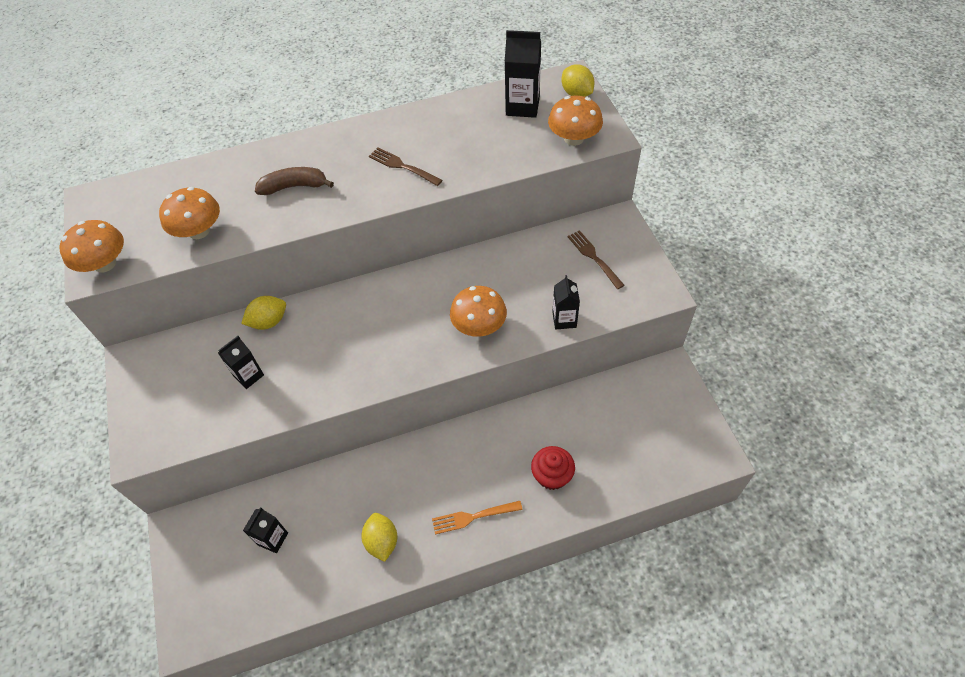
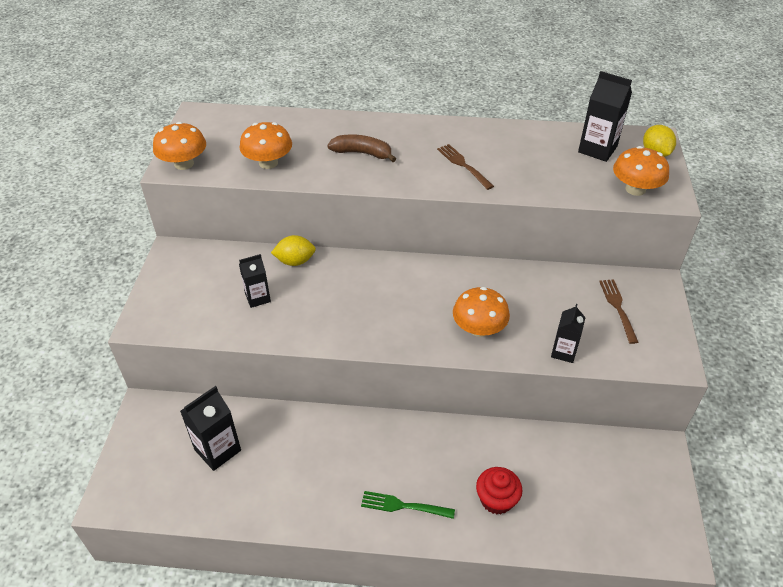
camera: 20 degrees right, 10 degrees down
black carton [243,507,288,553] -> black carton [180,386,241,471], size x1.54
yellow lemon [361,513,397,562] -> none
orange fork [432,501,523,535] -> green fork [361,491,455,519]

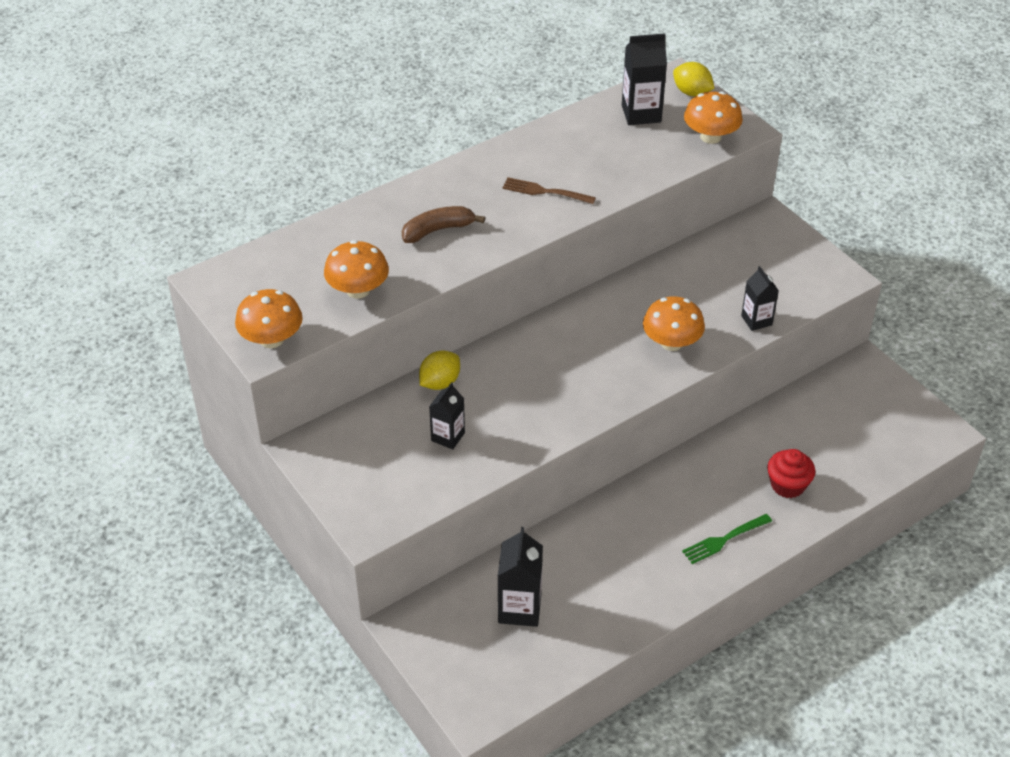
camera: 40 degrees left, 0 degrees up
brown fork [599,279,638,344] -> none

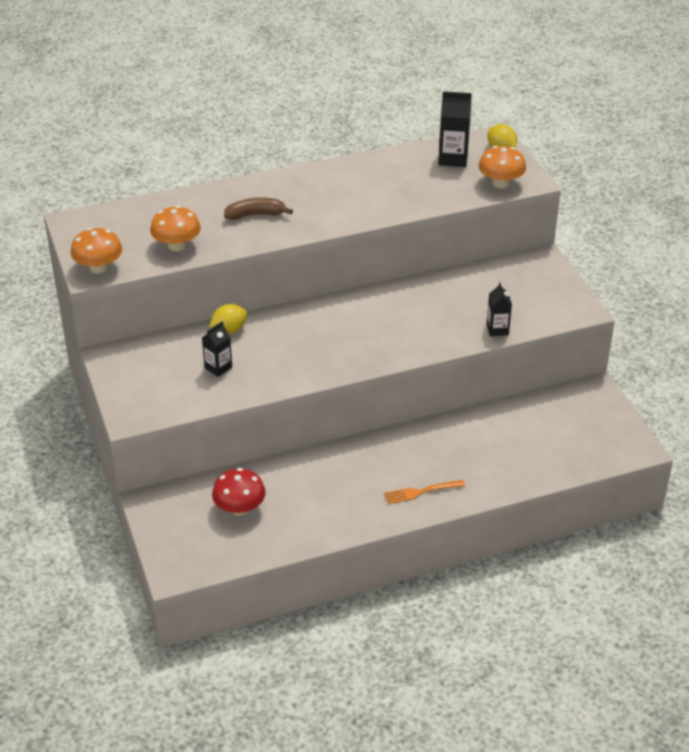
camera: 15 degrees right, 5 degrees down
black carton [498,527,543,627] -> red mushroom [212,468,266,516]
brown fork [502,177,596,204] -> none
orange mushroom [643,296,705,351] -> none
green fork [682,514,772,564] -> orange fork [384,480,465,504]
red cupcake [767,449,815,498] -> none

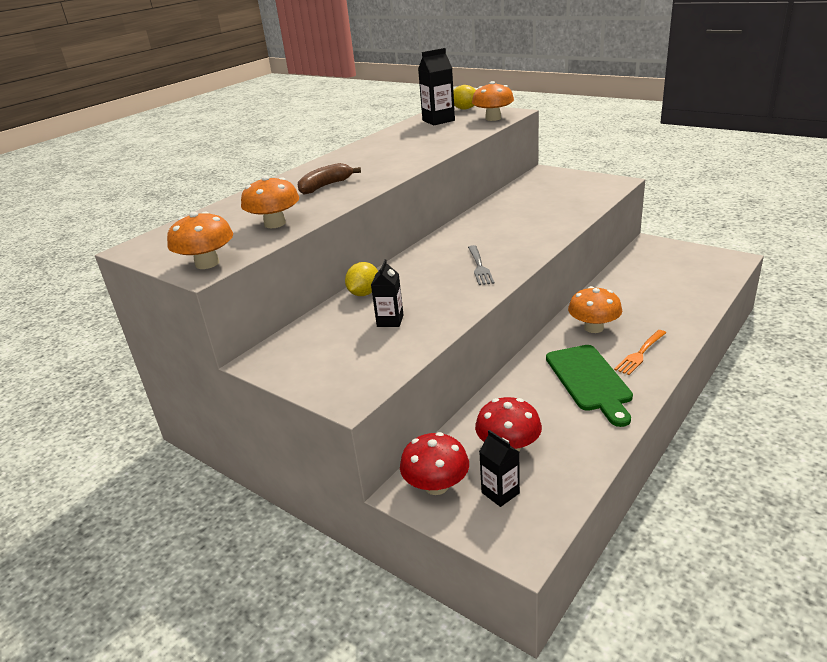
camera: 30 degrees left, 10 degrees down
black carton [487,282,512,336] -> black carton moved to [479,430,520,507]
none -> red mushroom [400,432,469,495]
none -> grey fork [468,245,494,285]
none -> green cutting board [546,345,633,427]
none -> orange mushroom [568,286,622,333]

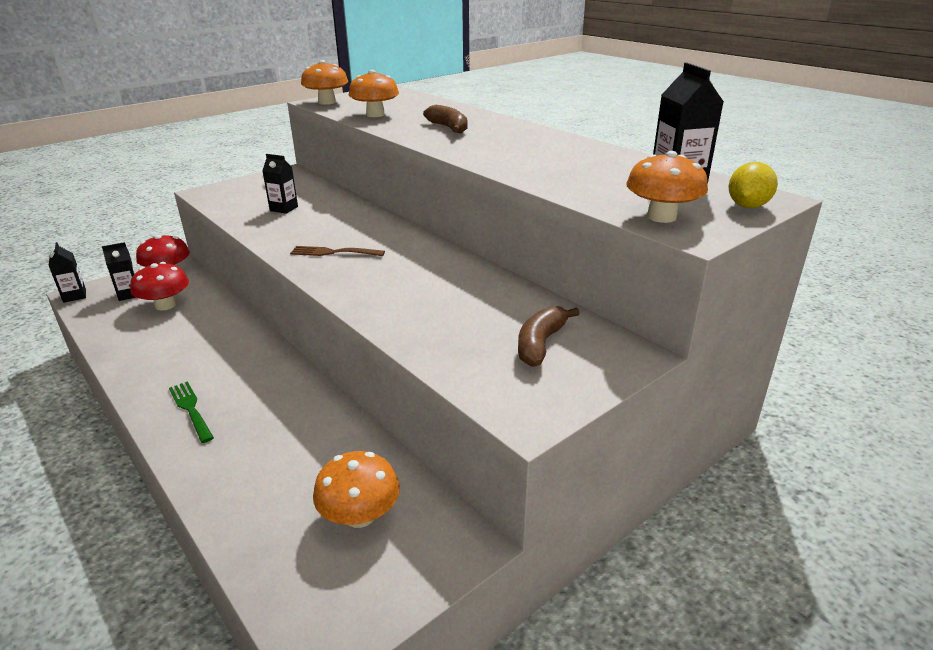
camera: 100 degrees right, 0 degrees up
yellow lemon [345,262,378,296] -> none
grey fork [468,245,494,285] -> brown fork [290,246,385,256]
green cutting board [546,345,633,427] -> none
orange mushroom [568,286,622,333] -> orange mushroom moved to [313,451,400,528]
orange fork [614,330,666,375] -> green fork [169,381,214,443]
none -> black carton [48,242,86,303]
none -> brown banana [518,306,580,367]

